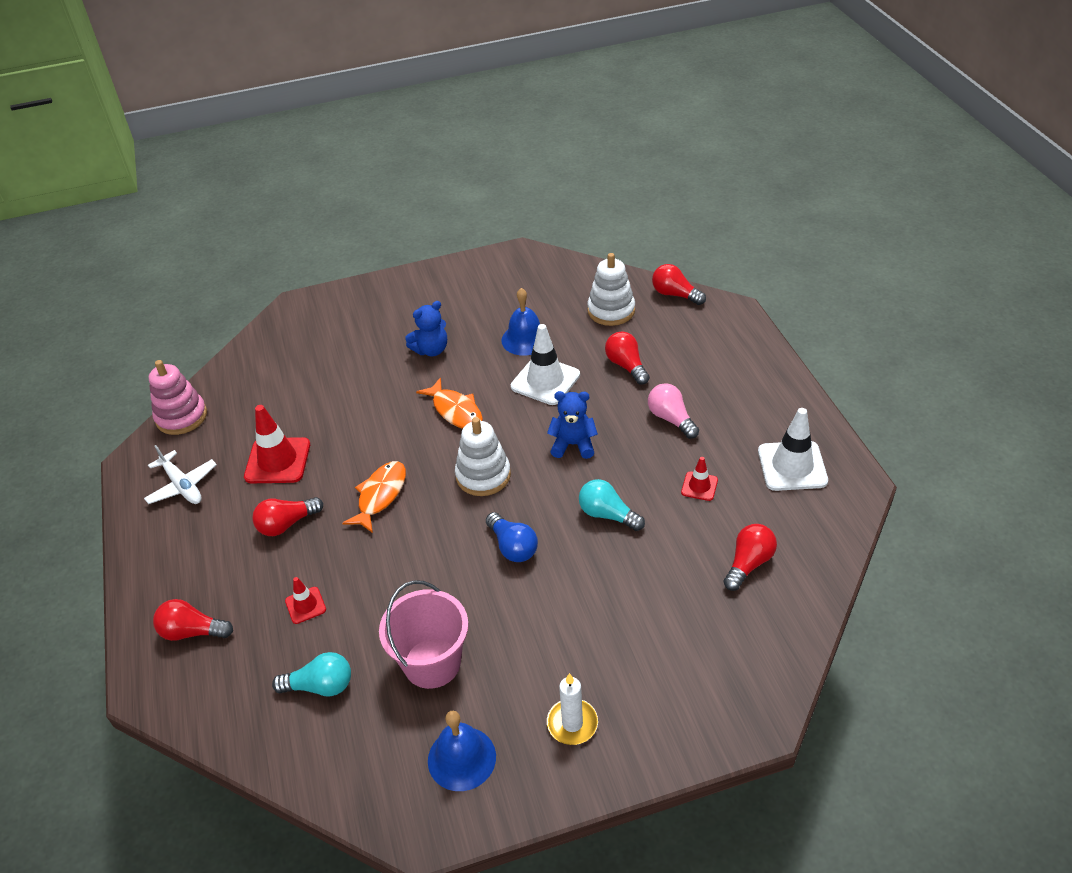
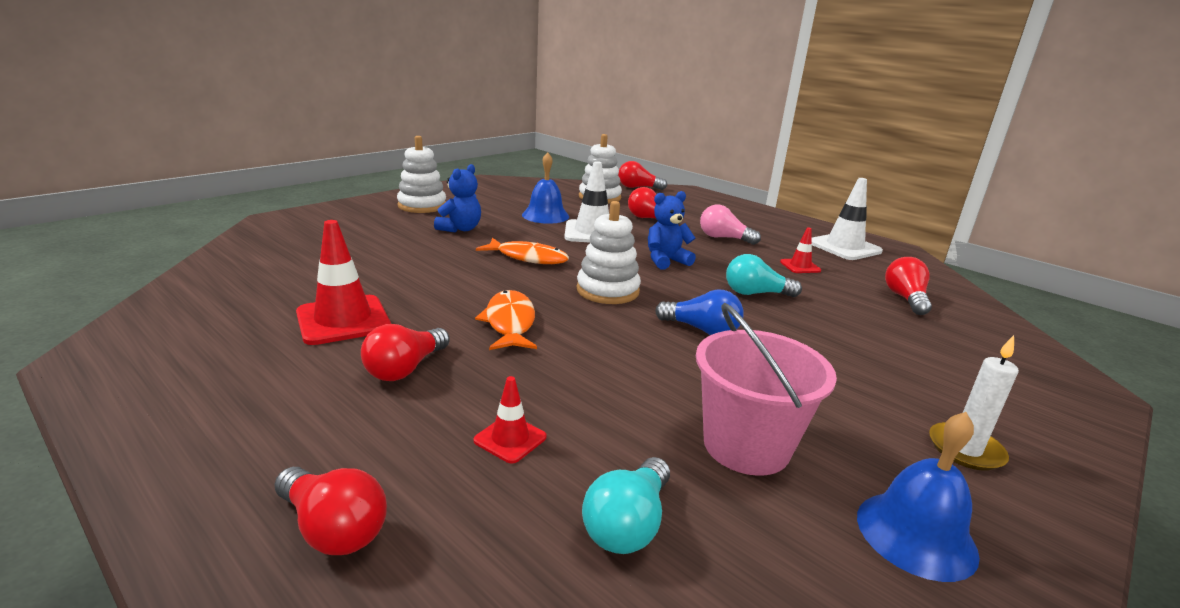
camera: 35 degrees left, 20 degrees down
white plane [144,445,217,504] -> none
pink stacking toy [149,360,207,435] -> none
red light bulb [153,599,233,641] -> red light bulb turned 120 degrees counterclockwise [275,467,387,555]
turquoise light bulb [272,652,351,697] -> turquoise light bulb turned 150 degrees clockwise [582,457,670,554]
none -> white stacking toy [397,136,446,213]

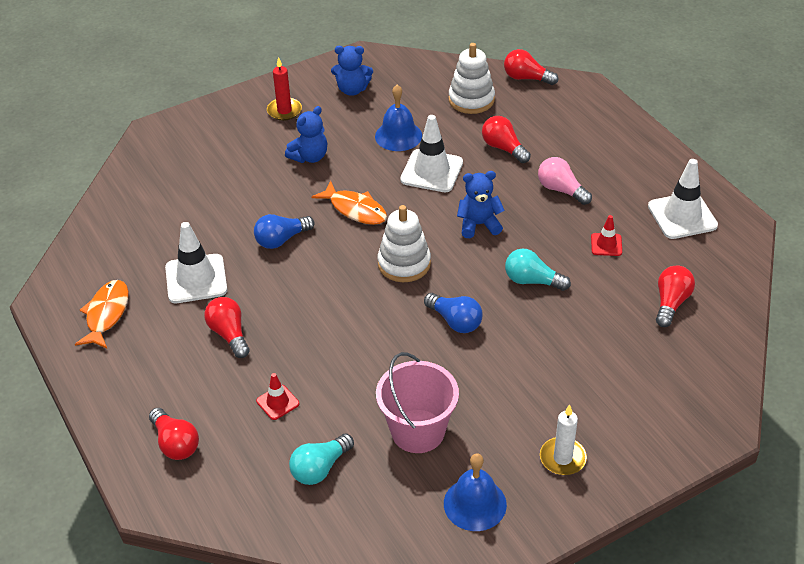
camera: 20 degrees right, 20 degrees up
red traffic cone [296,220,391,345] -> white traffic cone [165,222,227,303]
red light bulb [361,324,450,381] -> red light bulb turned 105 degrees clockwise [204,297,250,358]
white stacking toy [397,136,446,213] -> red candle [267,57,302,121]
orange fish [475,290,537,350] -> orange fish moved to [75,280,129,349]
none -> blue light bulb [254,214,315,249]
none -> blue teddy bear [331,46,373,96]

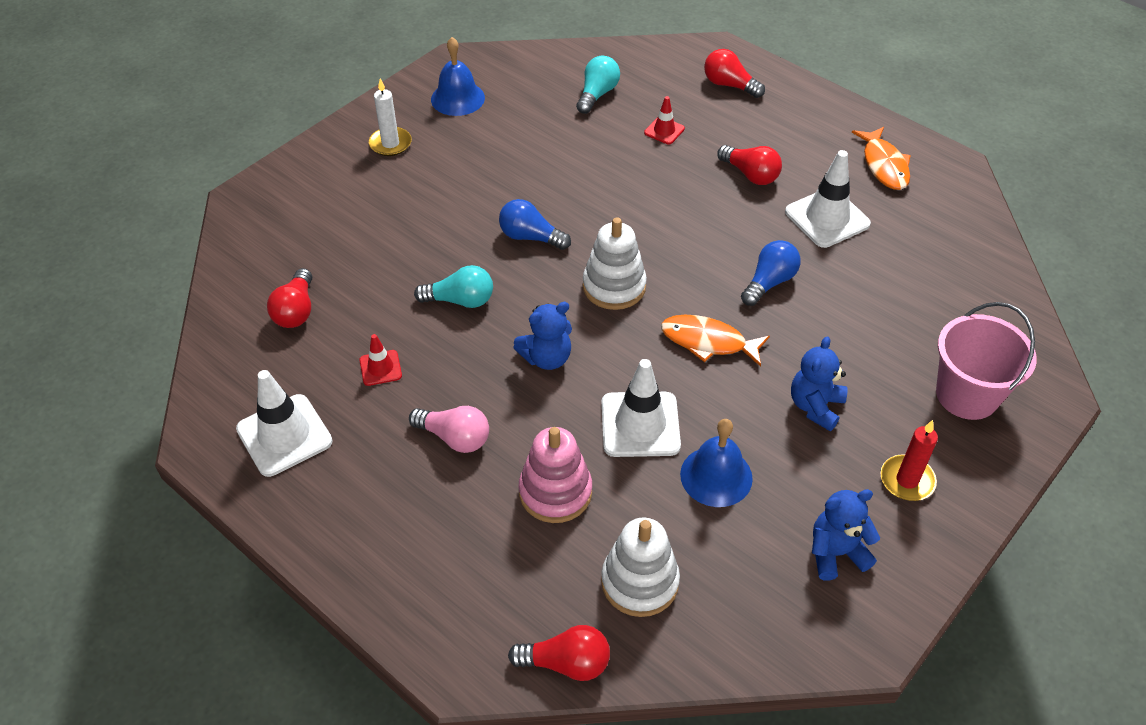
camera: 160 degrees right, 5 degrees up
pink bucket [376,352,459,453] -> pink bucket moved to [936,302,1037,420]
red light bulb [482,116,531,163] -> pink stacking toy [519,427,592,523]

